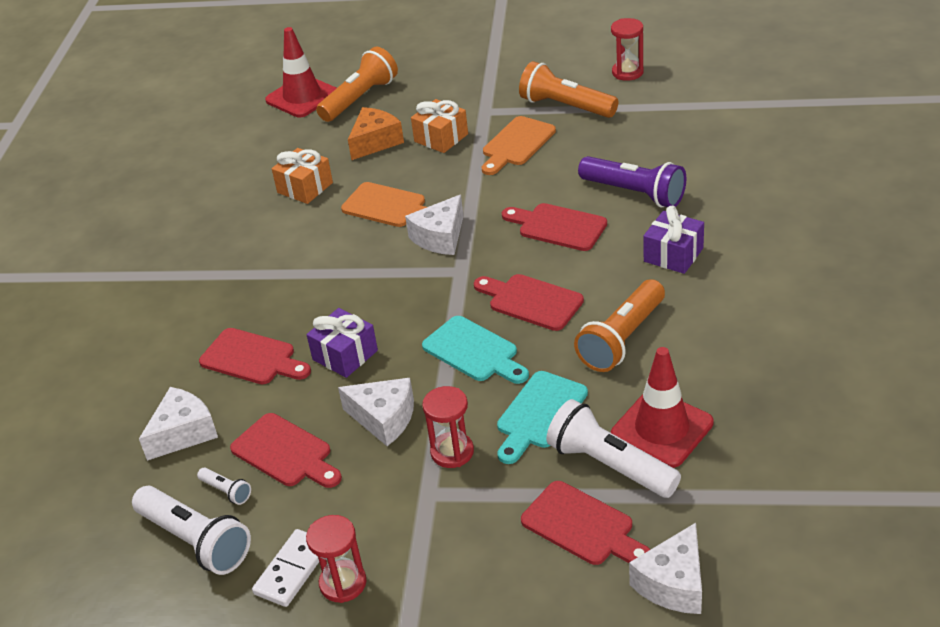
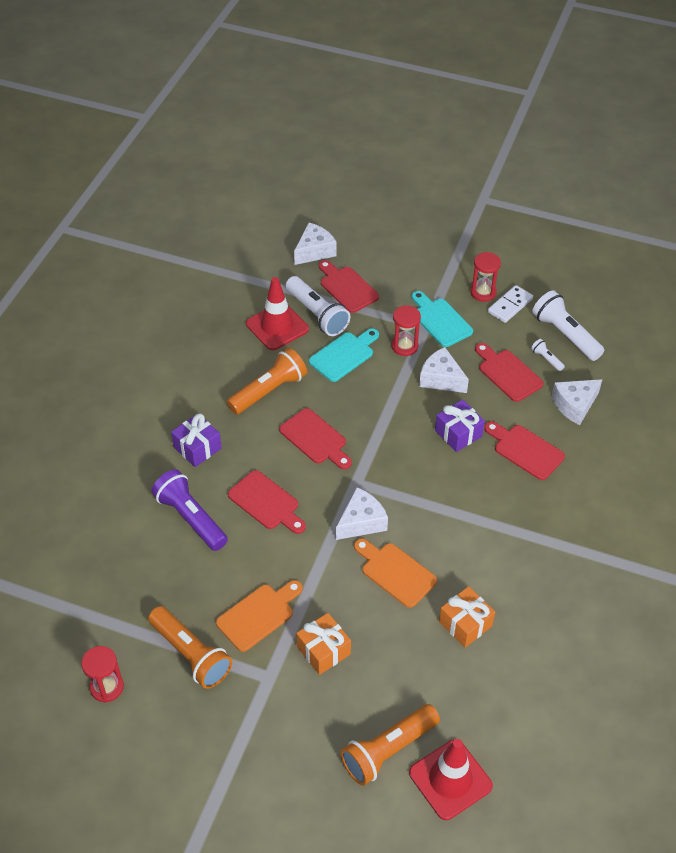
camera: 170 degrees left, 10 degrees up
orange cheese [348,107,404,160] -> none
turquoise cutting board [422,316,529,384] -> turquoise cutting board moved to [412,291,473,347]

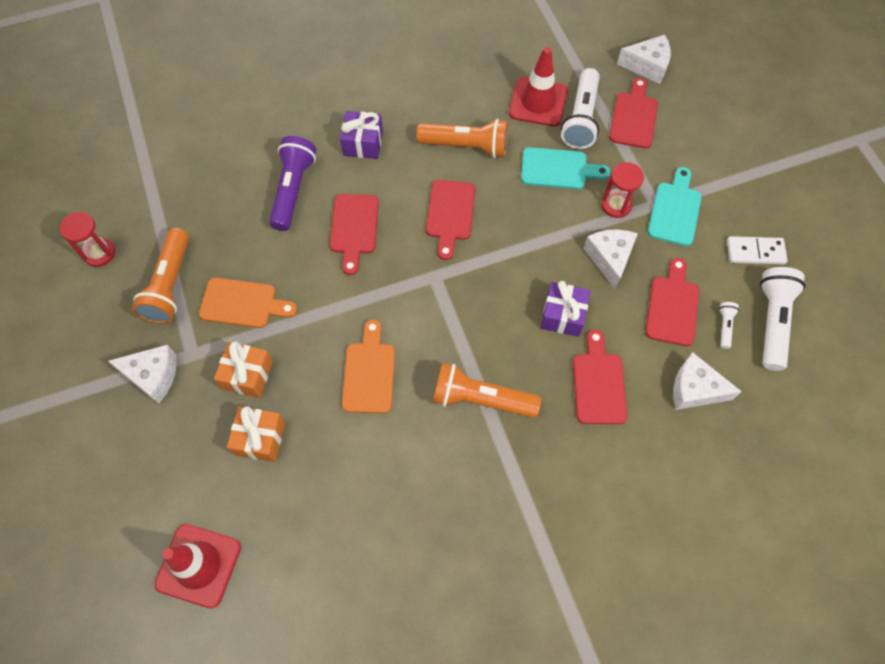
camera: 50 degrees right, 15 degrees up
white cheese [336,487,388,540] -> white cheese moved to [108,345,177,404]
orange flashlight [340,704,440,786] -> orange flashlight moved to [433,363,541,418]
orange gift [439,586,495,648] -> orange gift moved to [227,406,285,462]
red hourglass [470,252,501,302] -> none

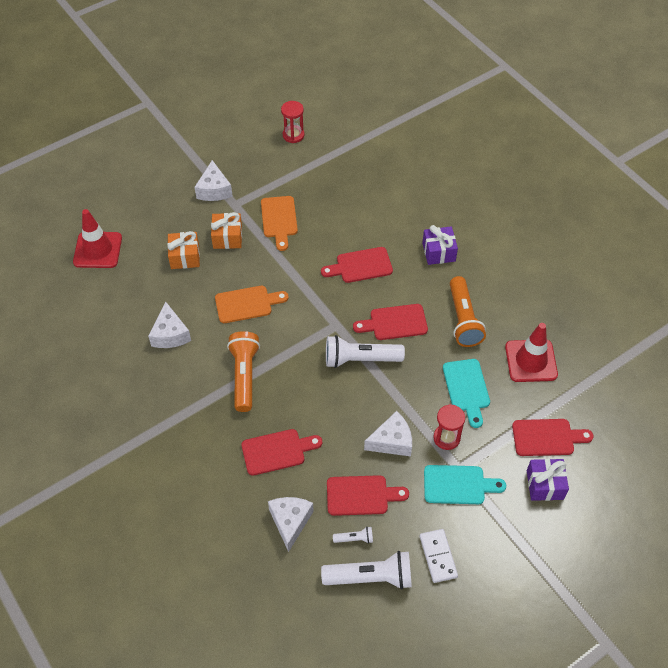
camera: 75 degrees right, 10 degrees down
orange flashlight [132,228,189,324] -> none
purple flashlight [269,136,316,231] -> none
purple gift [541,281,590,337] -> purple gift moved to [527,459,569,501]
white flashlight [561,68,600,149] -> white flashlight moved to [326,335,405,368]
white cheese [617,35,671,84] -> white cheese moved to [148,302,191,348]

